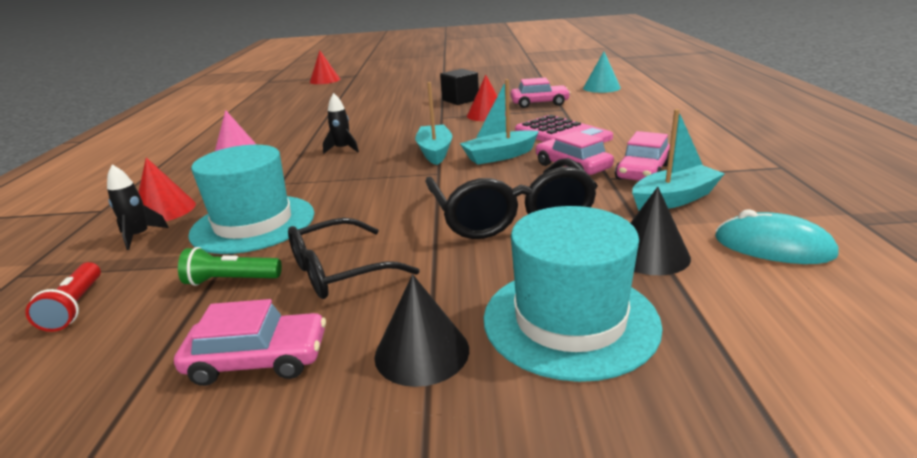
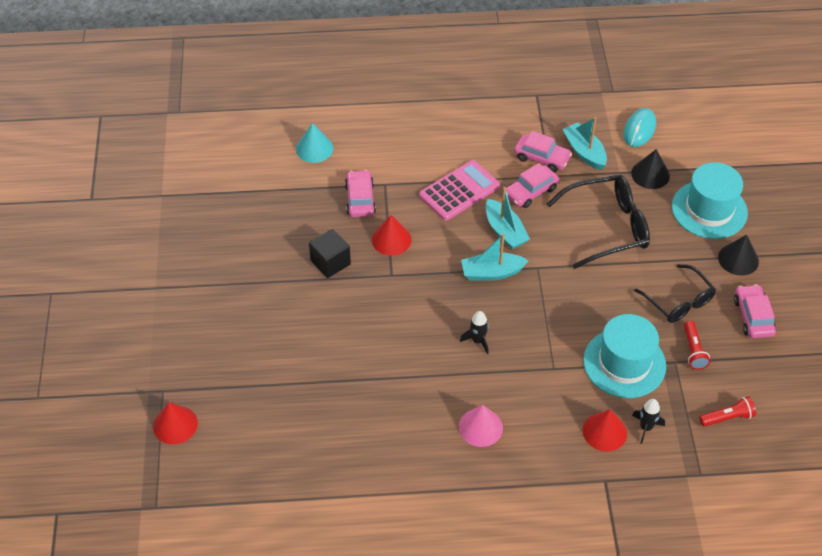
camera: 95 degrees left, 25 degrees up
green flashlight [178,247,282,286] -> red flashlight [684,321,710,370]

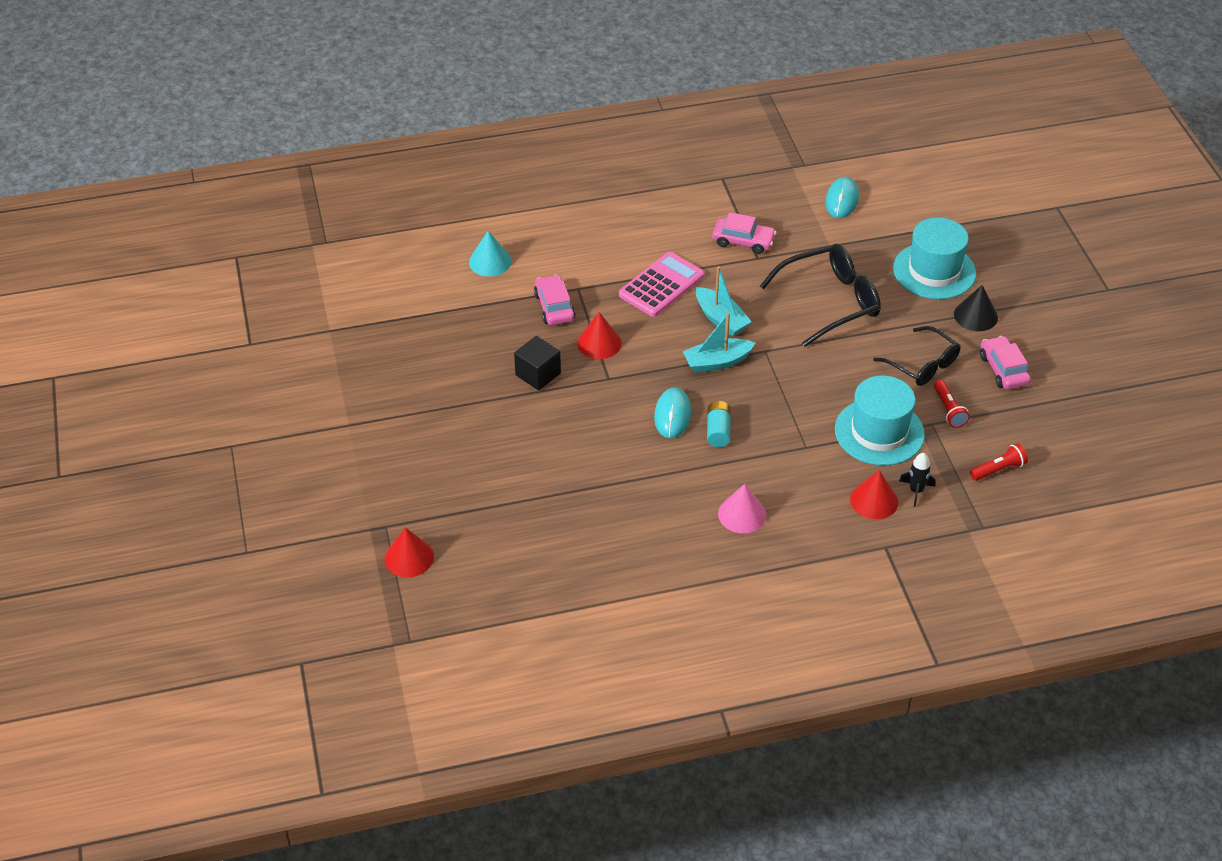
camera: 10 degrees left, 5 degrees down
black rocket [460,311,489,354] -> turquoise battery [707,401,731,447]
pink car [506,163,559,208] -> none
turquoise boat [563,117,607,170] -> none
black cone [631,149,670,189] -> none
none -> turquoise mouse [654,387,691,439]

